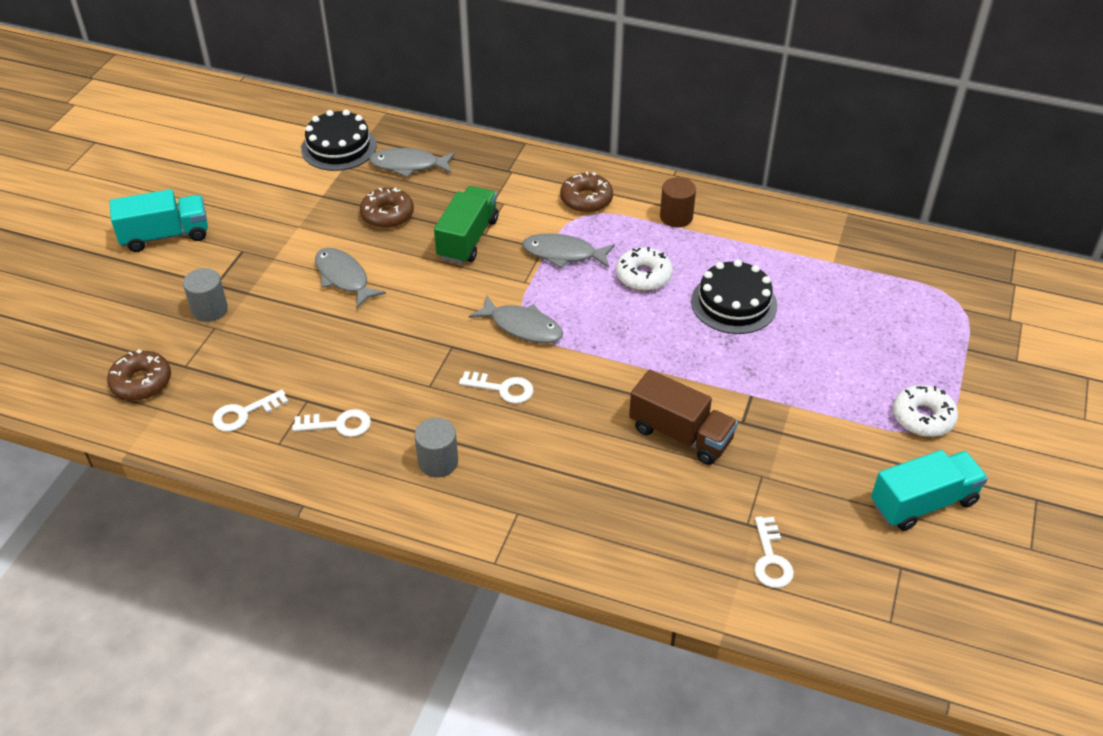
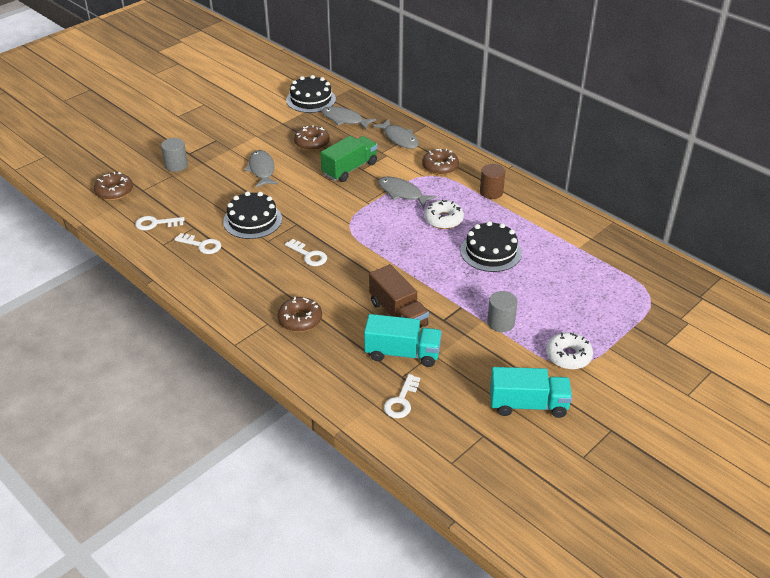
camera: 25 degrees right, 5 degrees down
turquoise truck [110,189,208,252] -> turquoise truck moved to [364,314,442,367]
grey cylinder [415,418,458,477] -> grey cylinder moved to [487,291,518,332]
grey fish [469,296,563,343] -> grey fish moved to [373,119,419,149]
none -> black cake [223,191,282,239]
none -> brown donut [278,297,322,332]

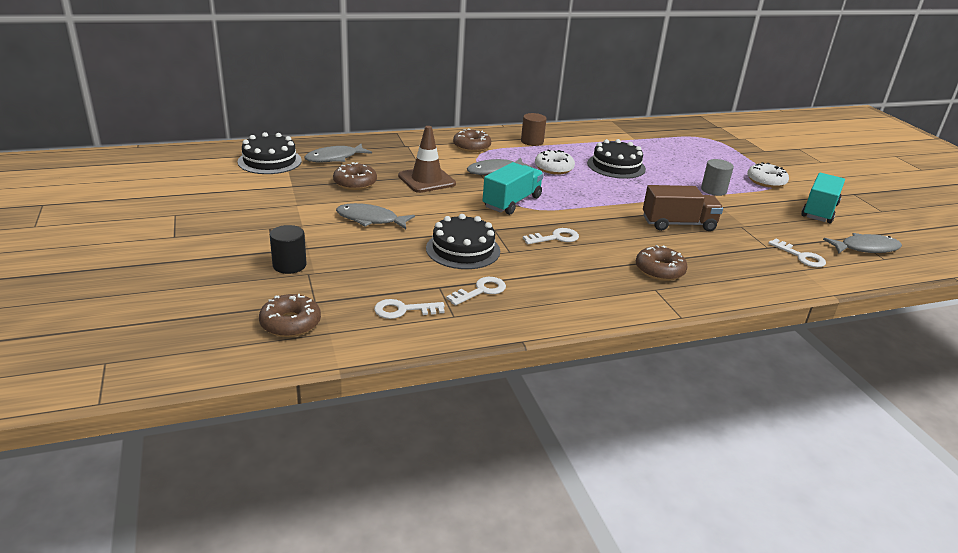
camera: 65 degrees left, 10 degrees down
white key [135,216,185,230] -> white key turned 60 degrees clockwise [374,299,445,319]
grey cylinder [161,138,188,172] -> black cylinder [270,225,307,274]
green truck [320,136,378,182] -> brown traffic cone [398,126,456,193]
turquoise truck [364,314,442,367] -> turquoise truck moved to [482,162,544,215]
grey fish [373,119,419,149] -> grey fish moved to [823,233,902,254]

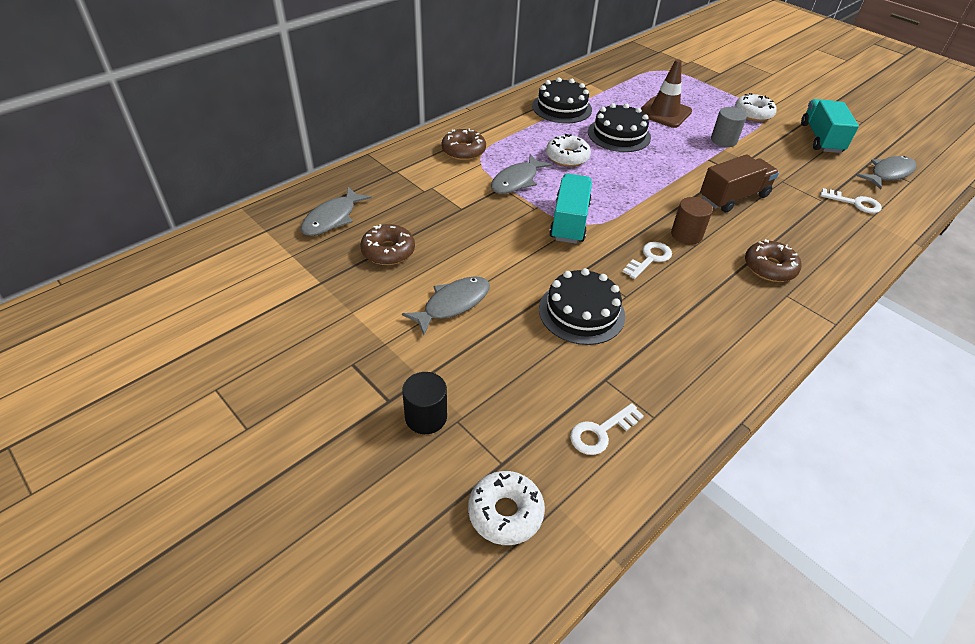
camera: 25 degrees left, 15 degrees up
black cake [238,132,302,174] -> black cake moved to [532,77,592,123]
brown donut [259,294,321,337] -> white donut [468,471,545,545]
grey fish [336,203,415,229] -> grey fish turned 150 degrees clockwise [402,276,490,335]
brown traffic cone [398,126,456,193] -> brown traffic cone moved to [641,59,692,128]
white key [446,277,506,305] -> none
brown cylinder [521,113,547,146] -> brown cylinder moved to [671,197,713,245]

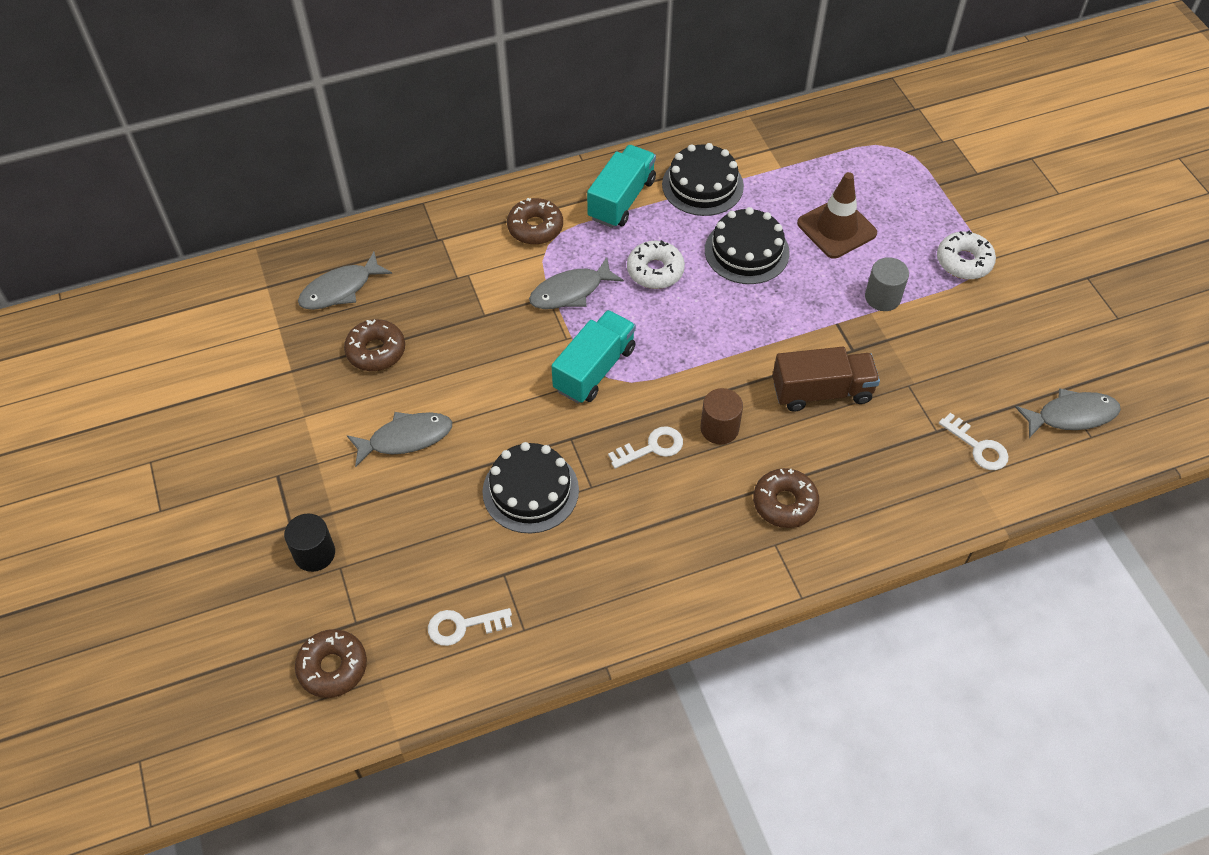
camera: 25 degrees right, 10 degrees up
white donut [468,471,545,545] -> brown donut [295,629,367,698]
turquoise truck [801,99,859,153] -> turquoise truck moved to [587,145,656,228]

